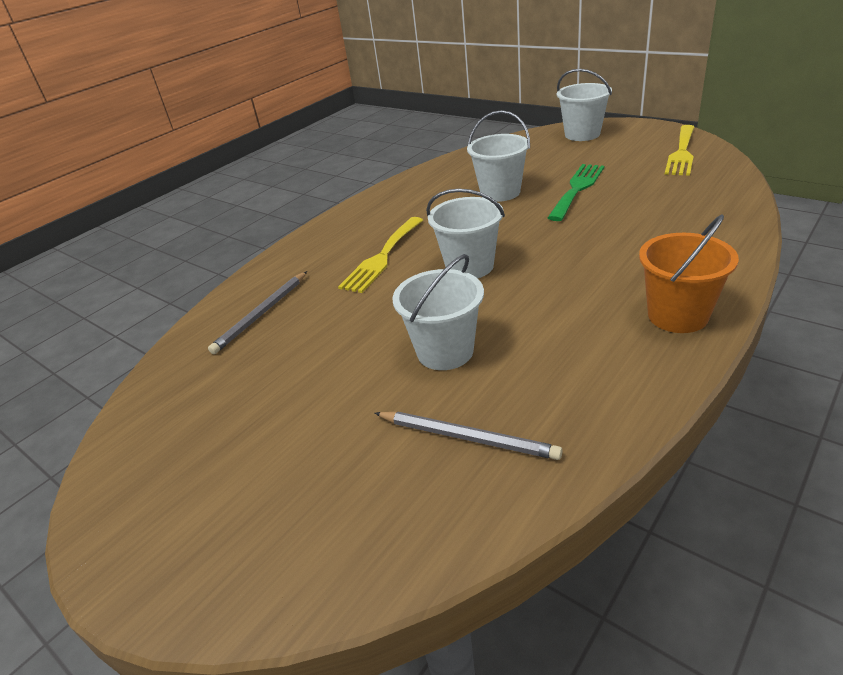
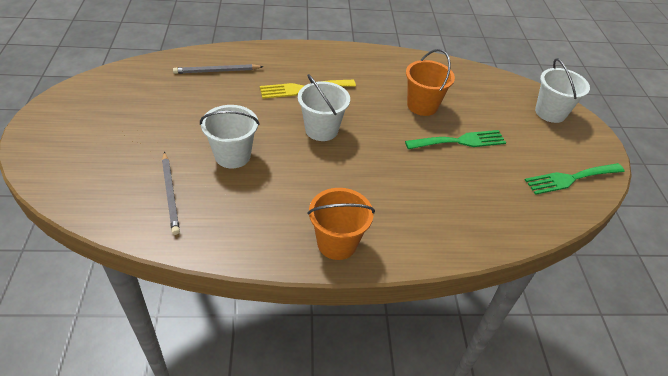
camera: 40 degrees right, 10 degrees up
white bucket [467,110,530,202] -> orange bucket [406,49,455,116]
yellow fork [665,125,694,176] -> green fork [525,163,625,195]

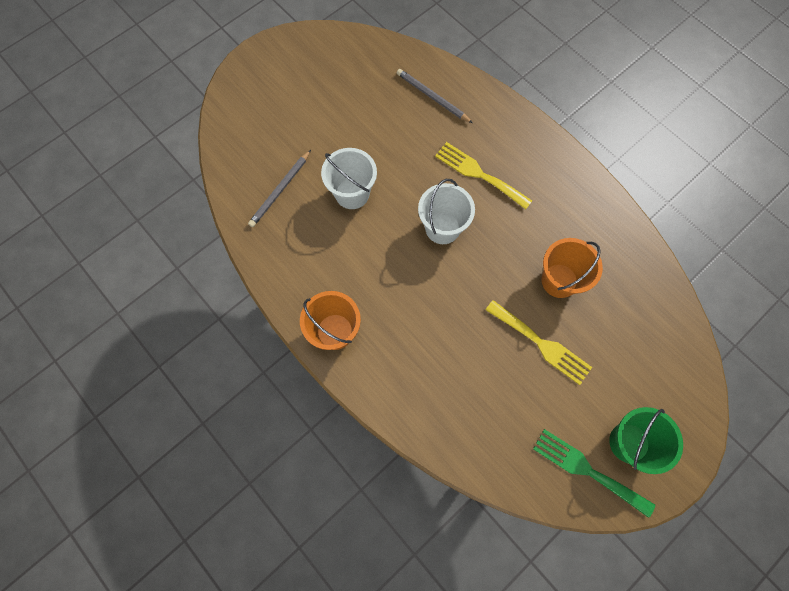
camera: 55 degrees right, 25 degrees up
green fork [405,130,506,149] -> yellow fork [486,300,592,385]
white bucket [535,58,590,123] -> none
none -> green bucket [609,407,683,474]

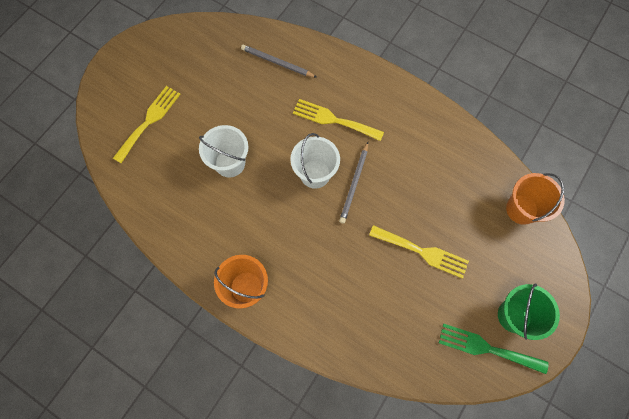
camera: 15 degrees left, 0 degrees up
grey pencil [248,150,311,227] -> grey pencil moved to [339,142,368,224]
orange bucket [541,238,603,298] -> orange bucket moved to [506,173,565,225]
none -> yellow fork [113,86,180,163]

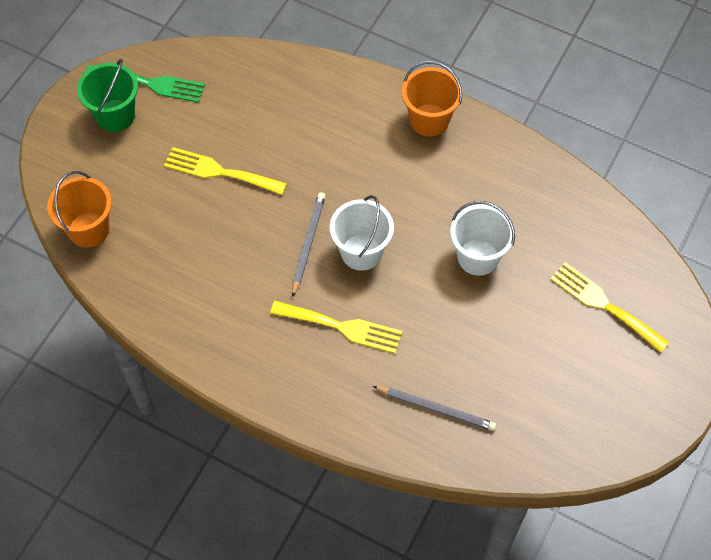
camera: 175 degrees right, 10 degrees down
yellow fork [113,86,180,163] -> yellow fork turned 105 degrees clockwise [550,262,670,353]

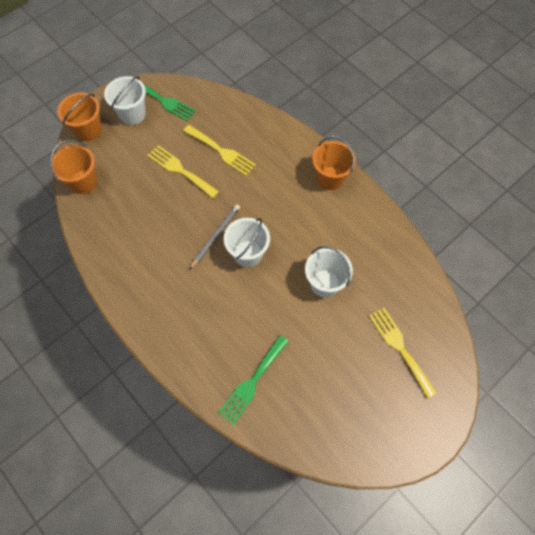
camera: 20 degrees right, 5 degrees up
green bucket [77,59,138,132] -> white bucket [104,76,146,125]
yellow fork [270,301,403,354] -> yellow fork moved to [183,125,256,176]
grey pencil [373,386,496,431] -> green fork [218,335,289,425]
none -> orange bucket [57,93,102,141]

